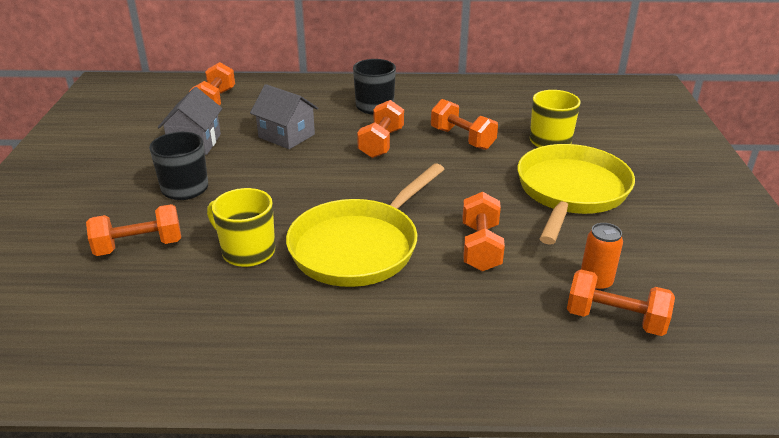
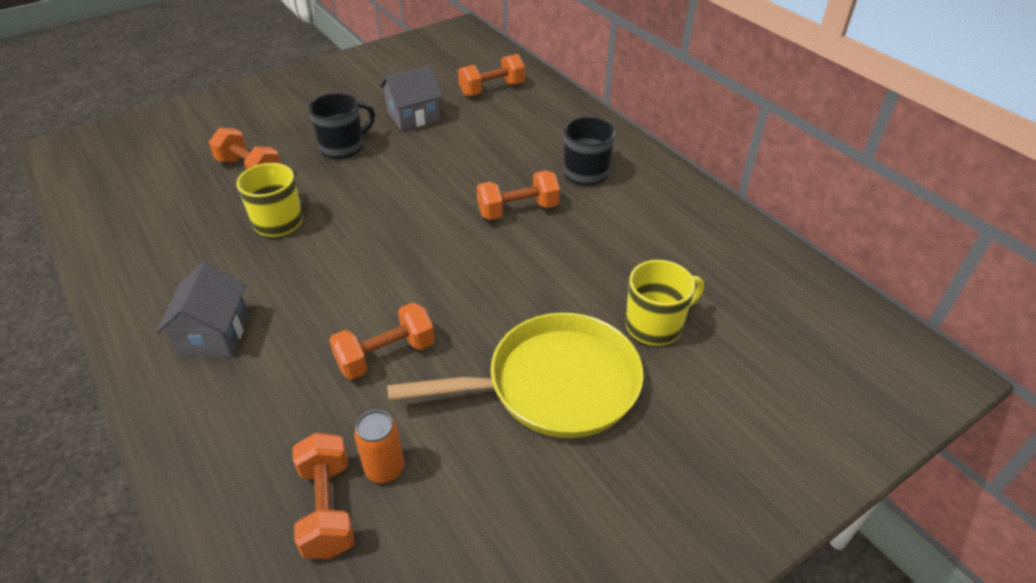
camera: 55 degrees right, 10 degrees up
grey house [250,84,318,149] -> grey house moved to [156,262,249,357]
yellow pan [286,163,445,287] -> none
orange dumbbell [431,99,498,150] -> none

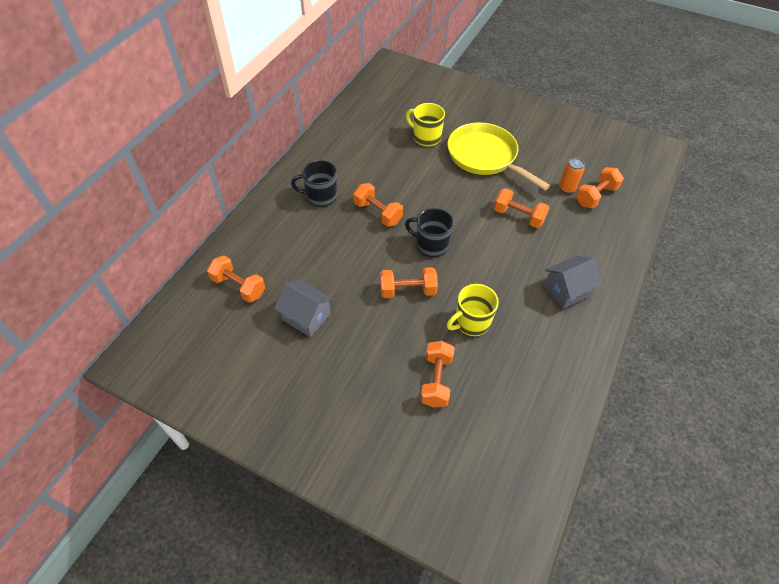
camera: 120 degrees left, 10 degrees up
black mug [308,93,375,159] -> black mug moved to [405,208,454,257]
none -> orange dumbbell [380,267,438,298]

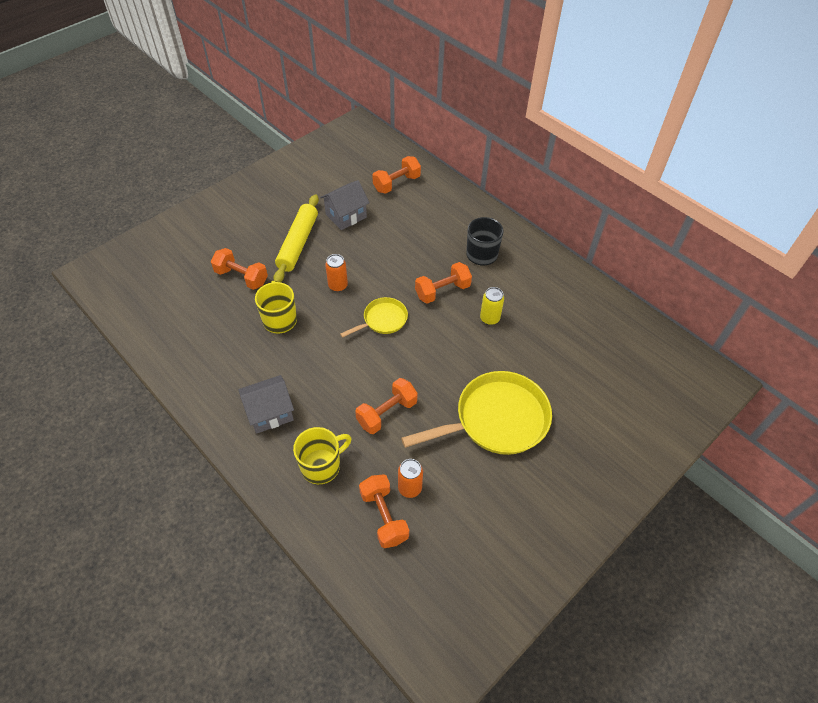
camera: 110 degrees right, 0 degrees up
orange dumbbell [380,267,438,298] -> orange can [325,254,348,292]
black mug [405,208,454,257] -> yellow pan [340,297,408,338]
yellow mug [406,103,445,146] -> yellow mug moved to [293,427,352,484]
grey house [544,256,602,309] -> grey house turned 75 degrees clockwise [238,375,294,434]
none -> yellow rolling pin [273,194,319,282]
none -> yellow can [480,287,504,325]

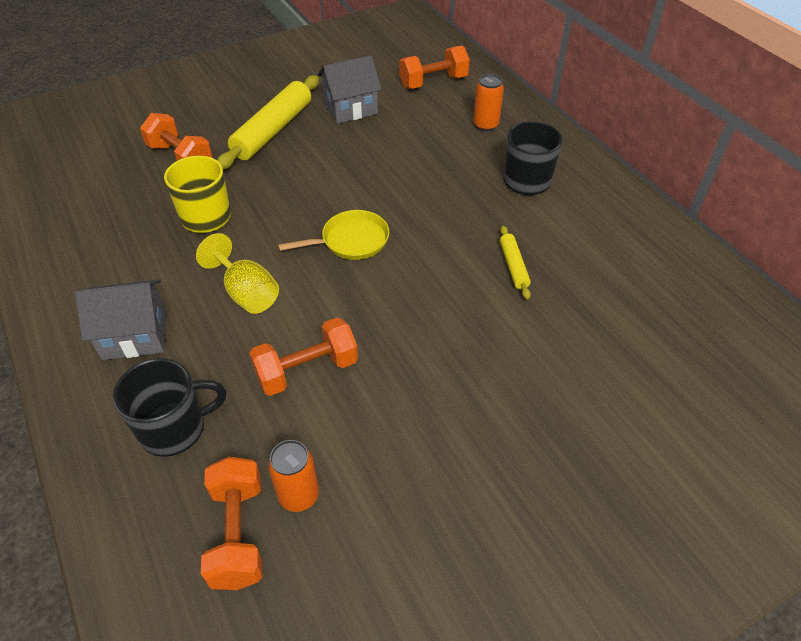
camera: 15 degrees right, 5 degrees down
yellow mug [293,427,352,484] -> black mug [113,358,226,457]
orange can [325,254,348,292] -> orange can moved to [473,74,504,132]
yellow pan [401,371,552,455] -> none
orange dumbbell [415,262,472,304] -> none
yellow can [480,287,504,325] -> yellow rolling pin [500,226,531,300]
none -> yellow goblet [196,233,279,314]

